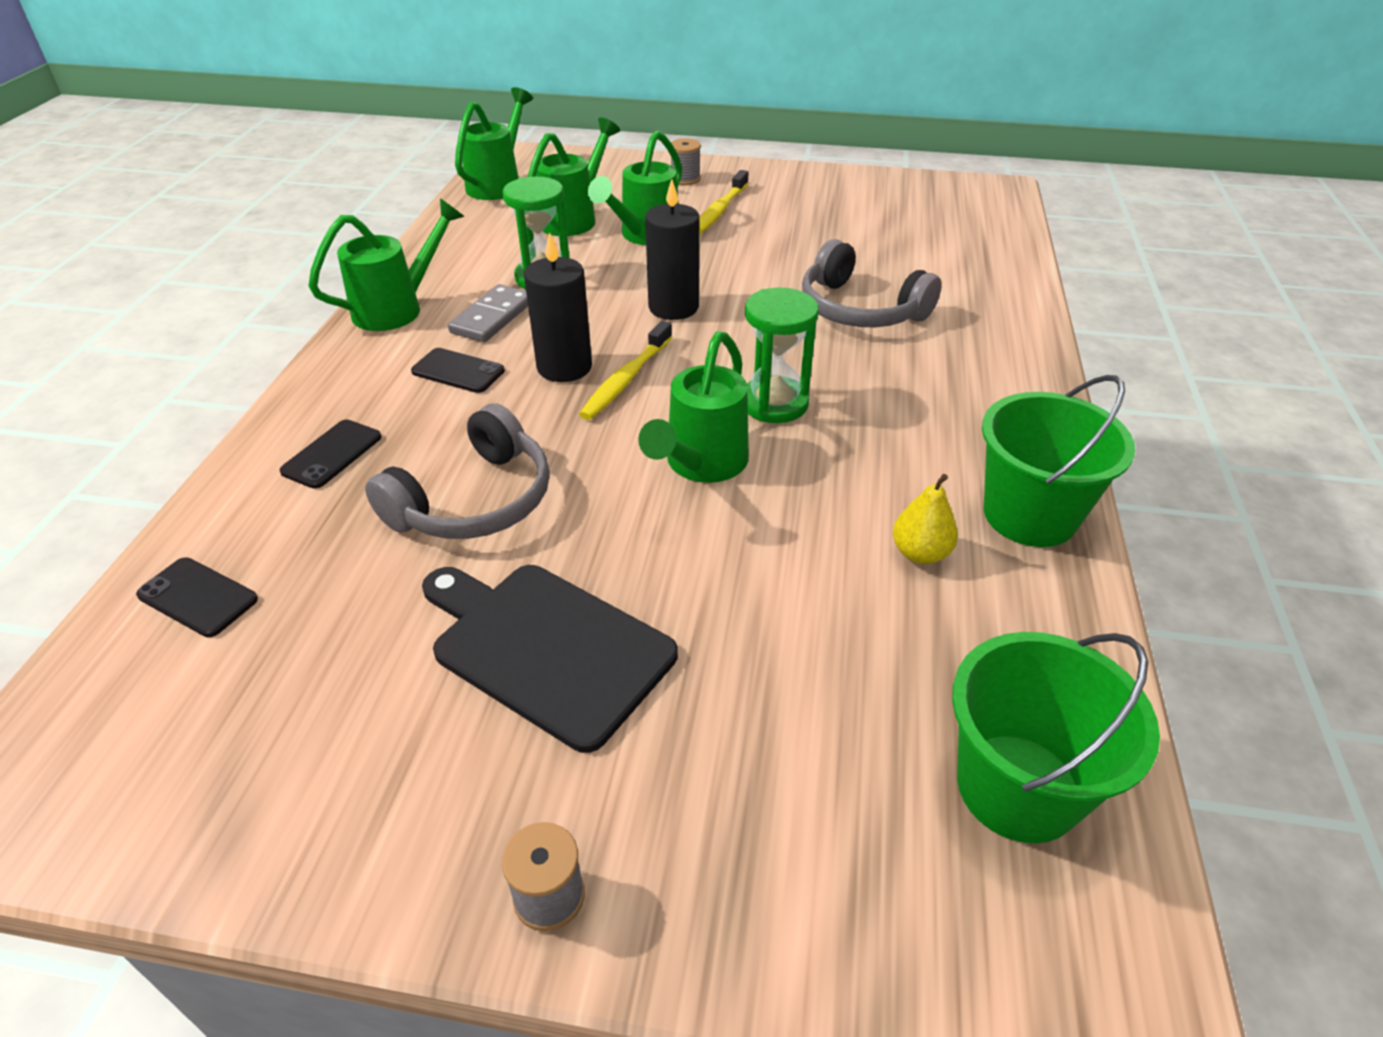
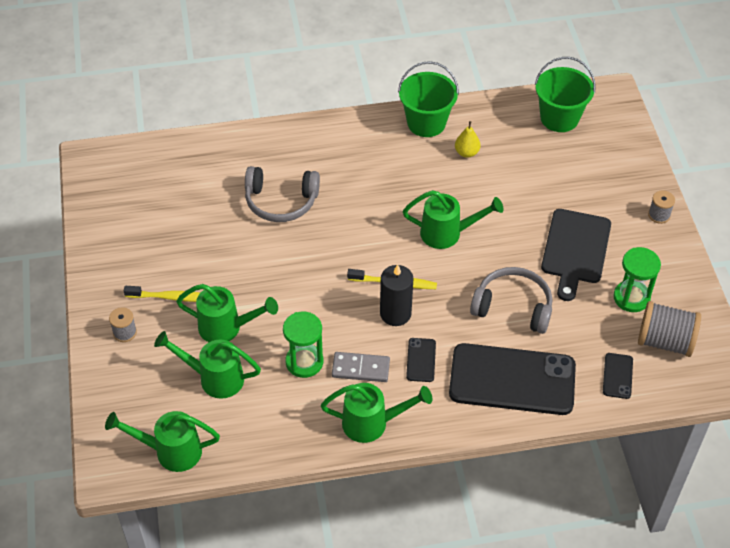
camera: 110 degrees left, 10 degrees up
black phone [280,419,382,489] -> black phone [449,343,576,415], size x2.43
green watering can [309,198,464,331] -> green watering can turned 150 degrees clockwise [321,383,432,443]
black candle [645,179,699,320] -> none
green hourglass [745,288,819,423] -> green hourglass moved to [613,247,661,312]
grey headphones [802,239,942,327] -> grey headphones turned 75 degrees clockwise [245,166,320,222]
none -> grey spool [638,301,701,357]

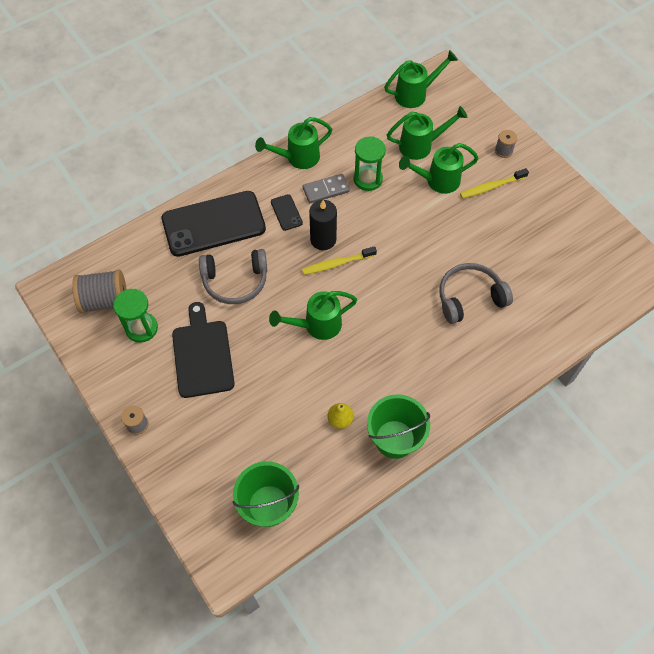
camera: 155 degrees right, 10 degrees up
black phone [603,353,633,399] -> none

